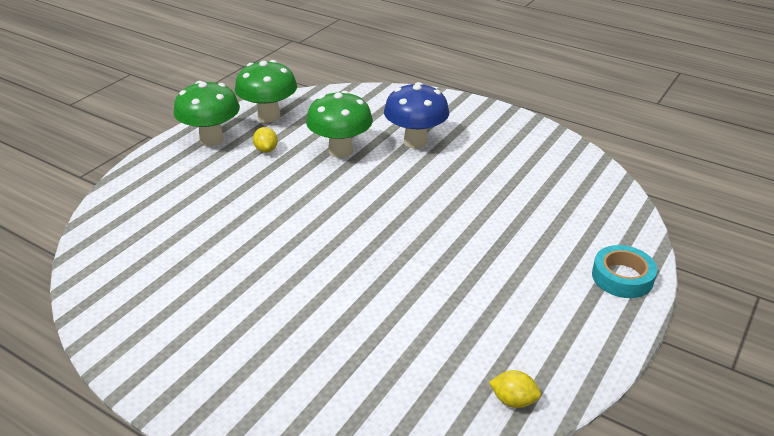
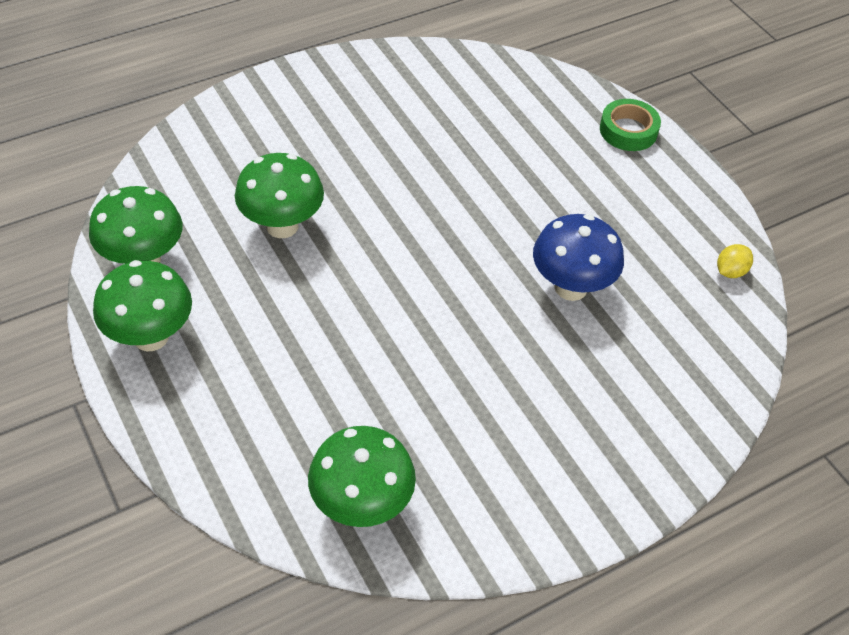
camera: 65 degrees left, 15 degrees up
yellow lemon [253,127,278,153] -> none
blue mushroom [384,82,449,148] -> blue mushroom moved to [533,214,624,301]
turquoise tape [592,245,657,298] -> green tape [600,99,661,151]
none -> green mushroom [308,426,416,527]

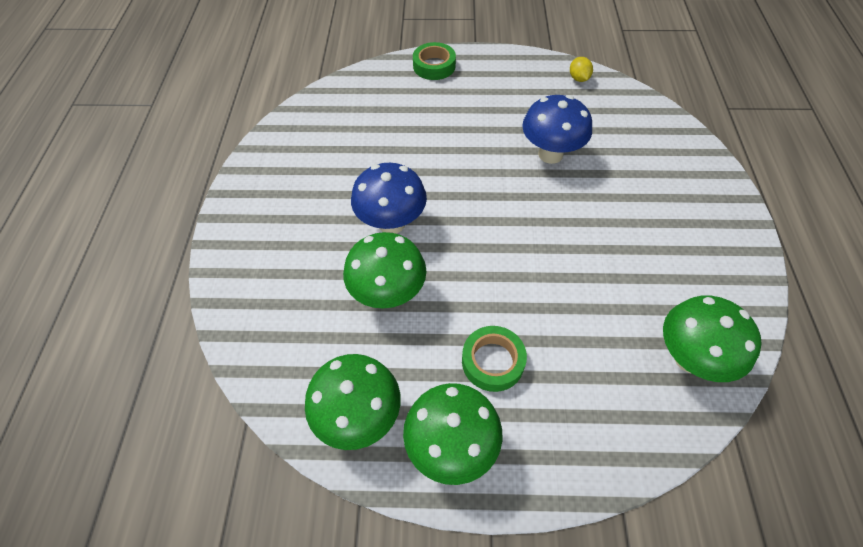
camera: 55 degrees left, 5 degrees up
none -> blue mushroom [351,163,427,234]
none -> green tape [462,326,527,392]

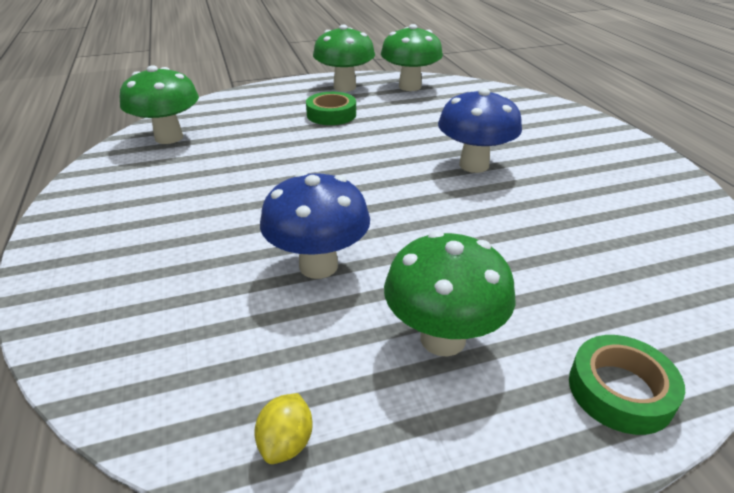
camera: 160 degrees right, 20 degrees down
green mushroom [343,232,426,309] -> green mushroom moved to [384,231,515,357]
yellow lemon [570,57,593,82] -> yellow lemon turned 45 degrees clockwise [254,393,313,464]

